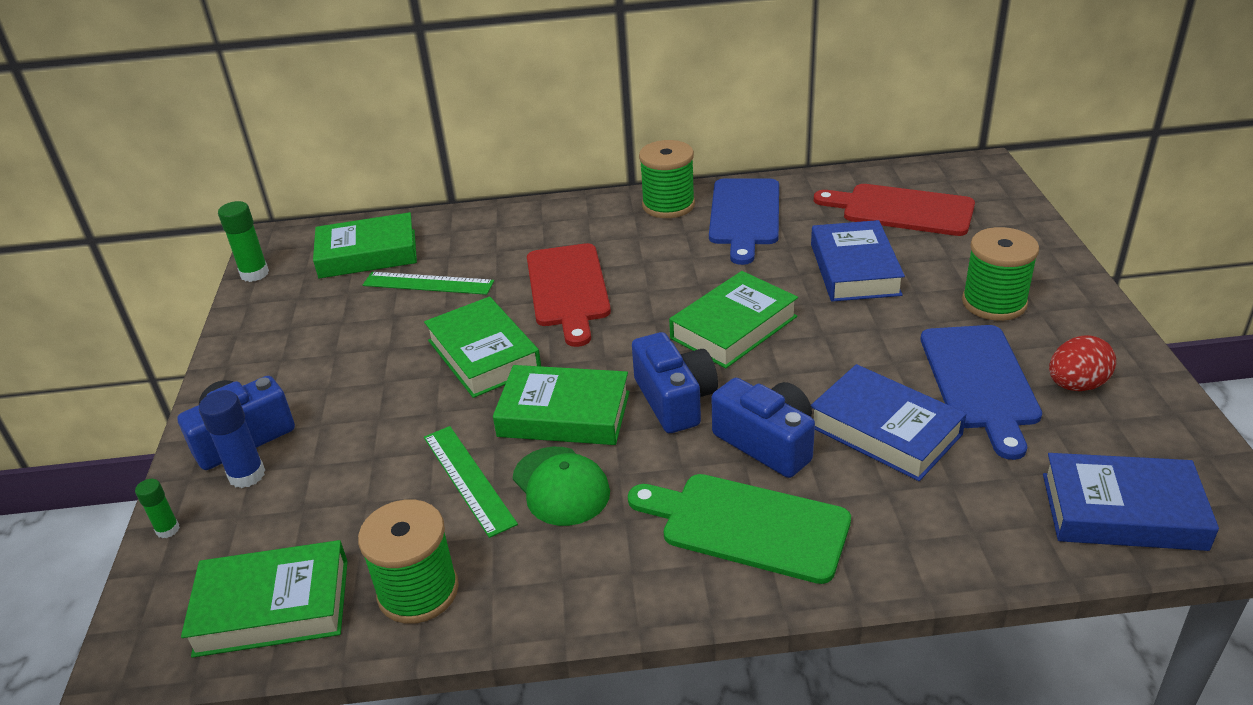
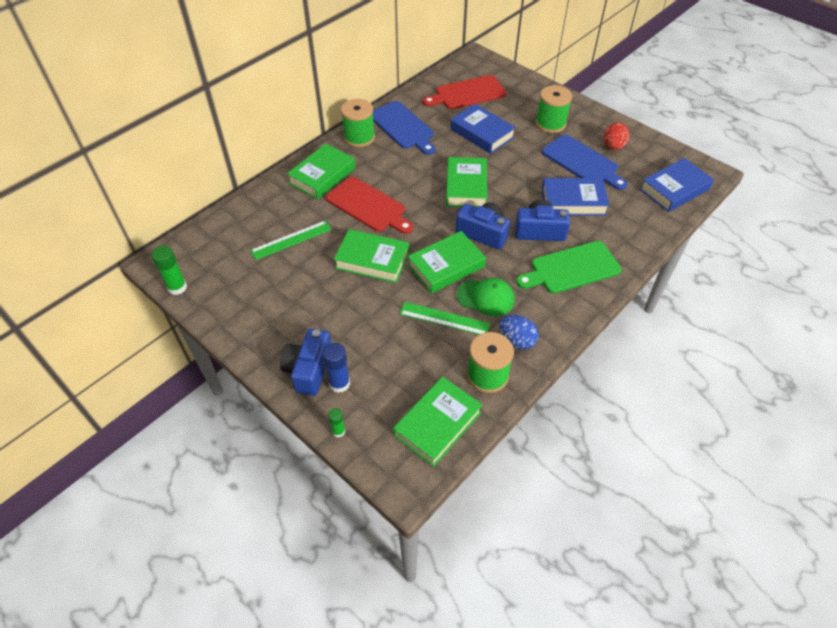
camera: 45 degrees left, 15 degrees up
green book [313,212,417,279] -> green book moved to [287,144,356,199]
none -> blue egg [499,315,539,350]

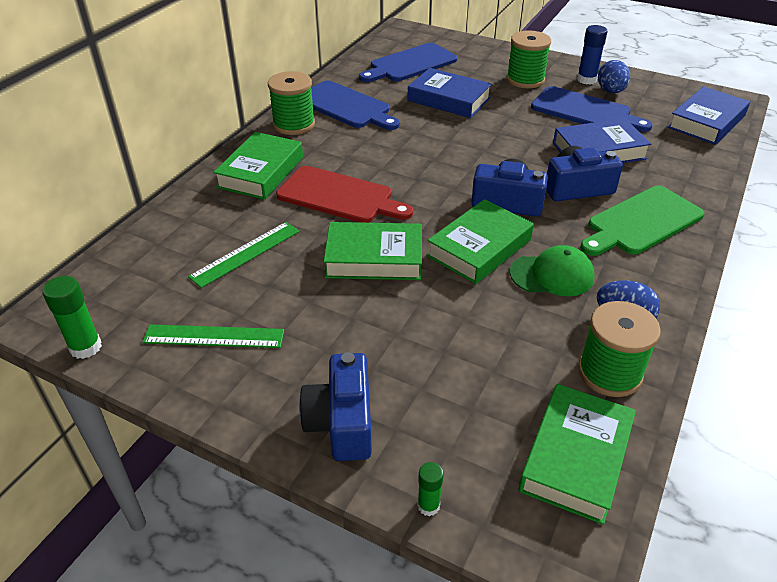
camera: 15 degrees left, 10 degrees down
blue glue stick [322,343,350,393] -> blue glue stick moved to [577,25,608,85]
green ruler [400,302,490,335] -> green ruler moved to [142,324,284,348]
red cutting board [423,75,506,109] -> blue cutting board [359,43,458,82]
green book [446,157,487,208] -> none
red egg [604,122,630,150] -> blue egg [598,60,630,93]

